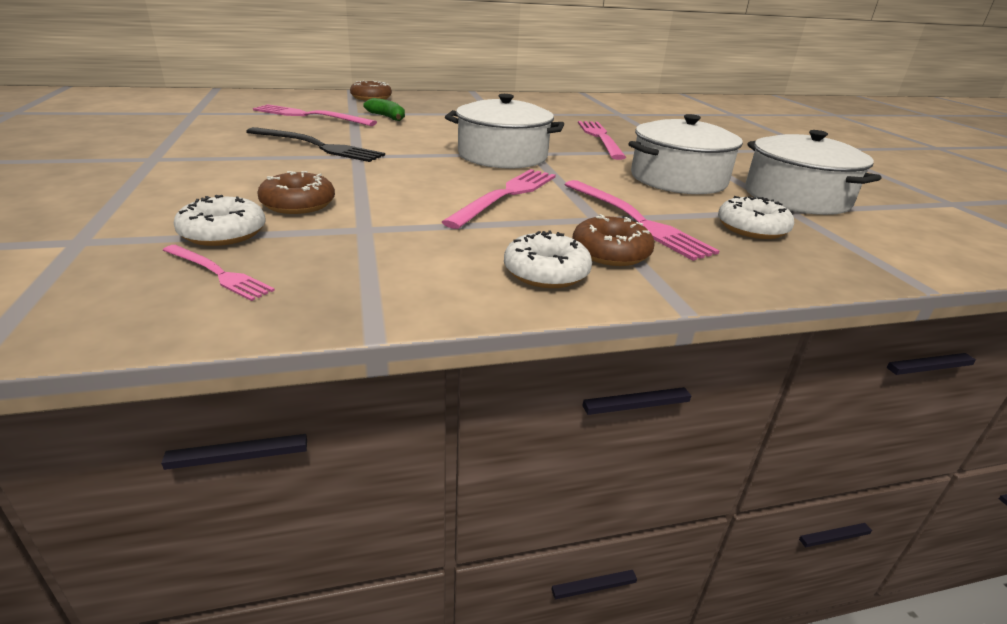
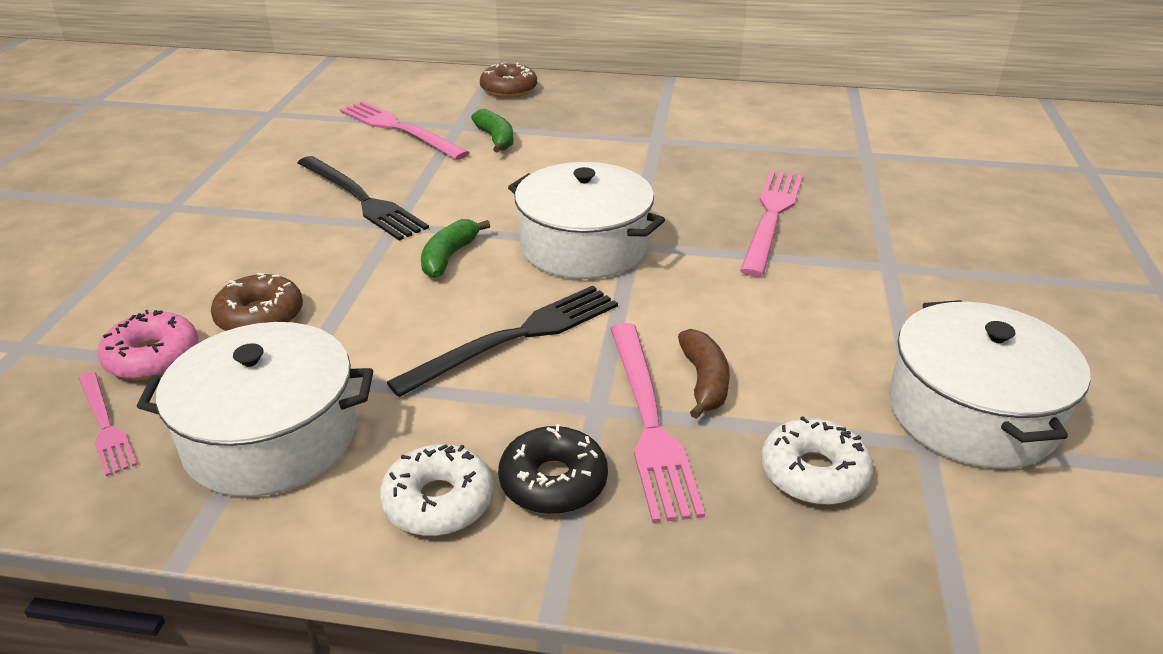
camera: 25 degrees right, 5 degrees up
white donut [174,195,266,246] -> pink donut [97,310,198,380]
pink fork [442,169,556,229] -> black fork [386,286,618,397]
brown donut [572,214,654,266] -> black donut [498,424,608,514]
white pot [629,114,743,194] -> white pot moved to [137,322,373,497]
none -> green banana [421,219,490,278]
none -> brown banana [678,329,730,419]

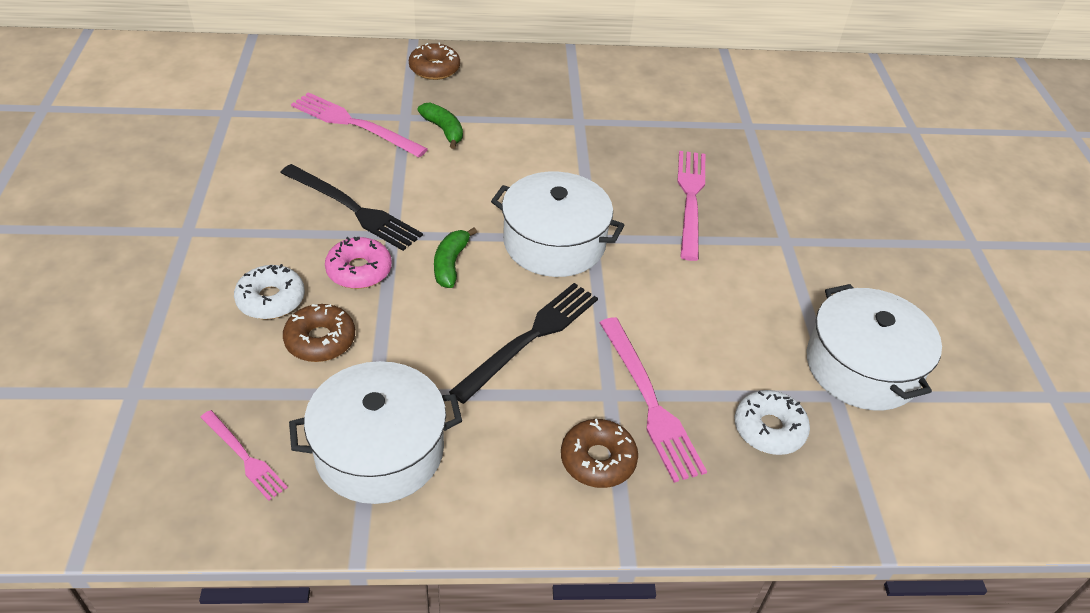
camera: 15 degrees left, 10 degrees up
pink donut [97,310,198,380] -> pink donut moved to [325,237,392,289]
white donut [380,444,493,536] -> white donut moved to [234,264,305,319]
black donut [498,424,608,514] -> brown donut [561,419,638,488]
brown banana [678,329,730,419] -> none

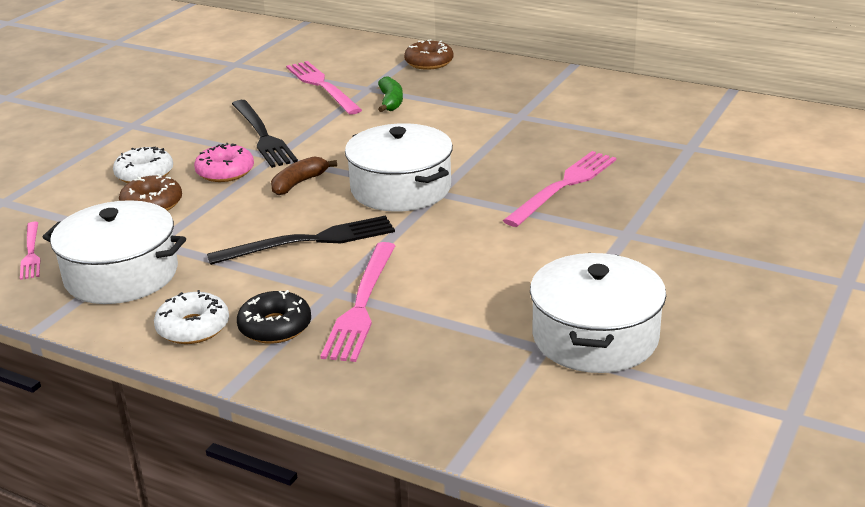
camera: 35 degrees right, 15 degrees down
green banana [434,228,477,288] -> brown banana [271,156,337,195]
brown donut [561,419,638,488] -> black donut [237,290,311,344]
white donut [734,390,810,455] -> white donut moved to [154,290,229,344]

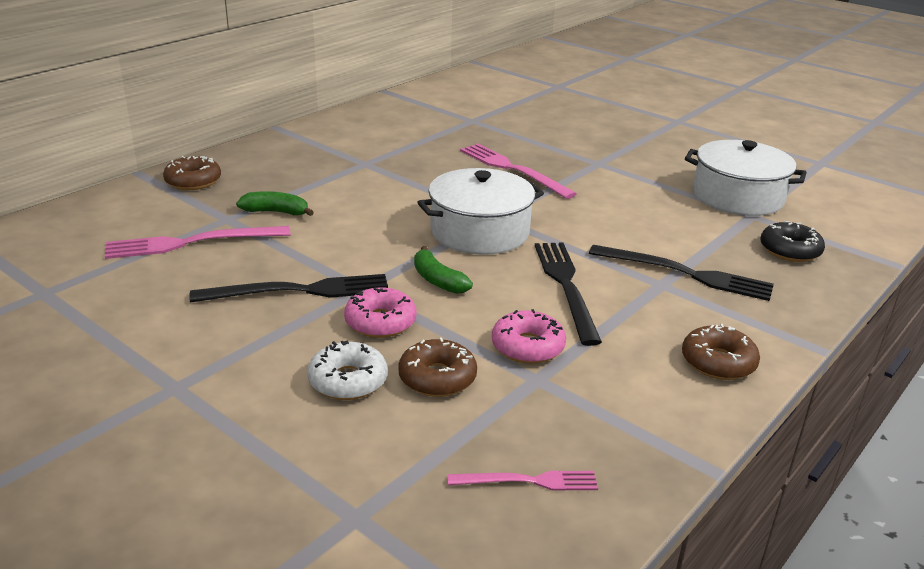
camera: 80 degrees left, 0 degrees up
white pot [43,200,186,304] -> none
white donut [154,290,229,344] -> brown donut [682,324,760,380]
black donut [237,290,311,344] -> black donut moved to [761,221,825,262]
brown banana [271,156,337,195] -> green banana [414,246,473,294]
pink fork [320,242,396,362] -> black fork [589,245,774,301]
none -> pink donut [492,309,566,364]

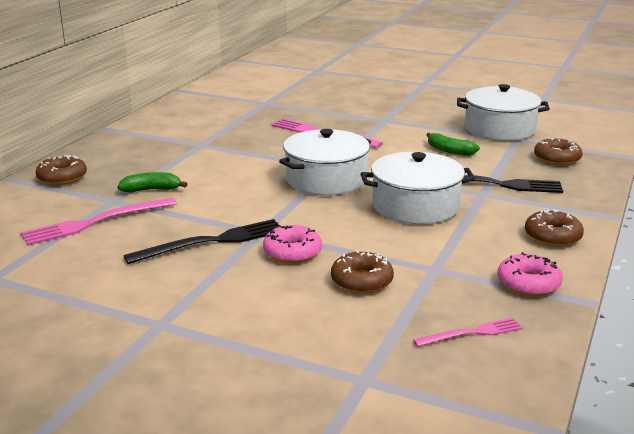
camera: 15 degrees left, 5 degrees down
white donut [307,340,388,400] -> none
green banana [414,246,473,294] -> green banana moved to [426,133,480,156]
pink donut [492,309,566,364] -> pink donut moved to [498,252,563,296]
black fork [535,242,602,346] -> white pot [361,152,475,224]
black donut [761,221,825,262] -> brown donut [534,137,582,165]

